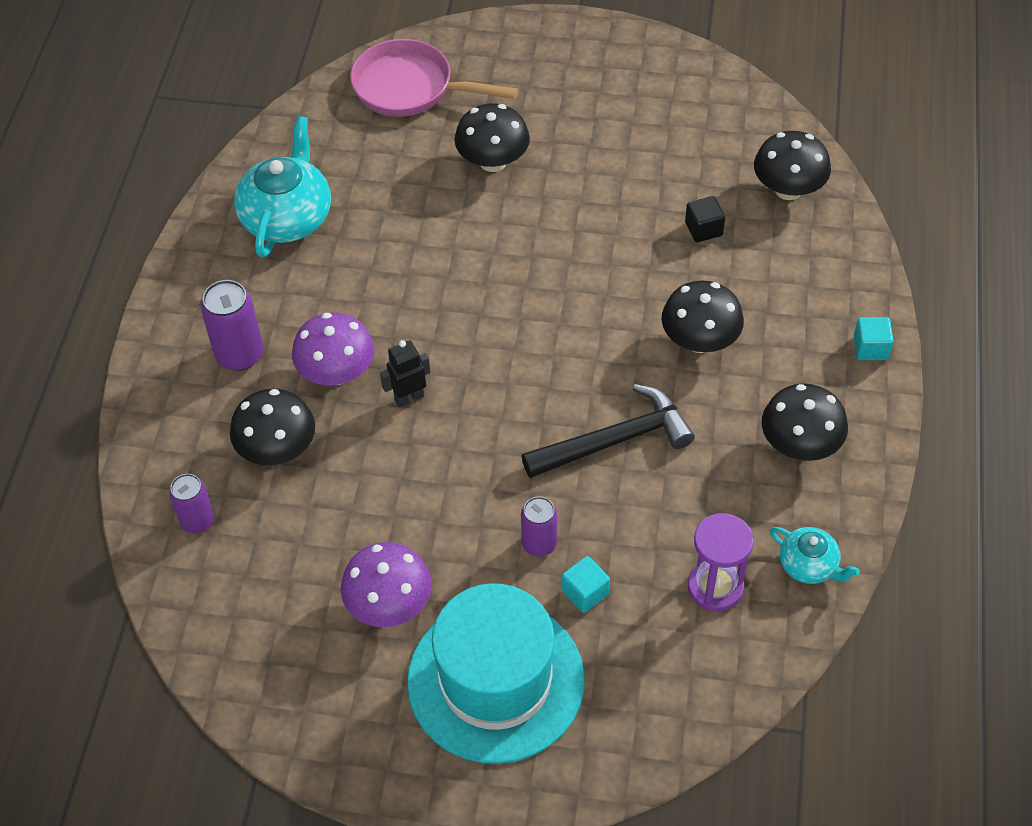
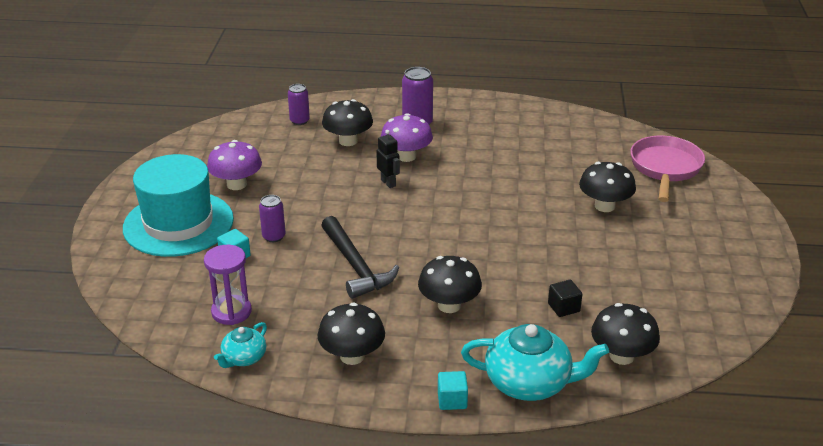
camera: 85 degrees right, 20 degrees down
turquoise teapot [234,116,331,258] -> turquoise teapot moved to [461,324,609,401]

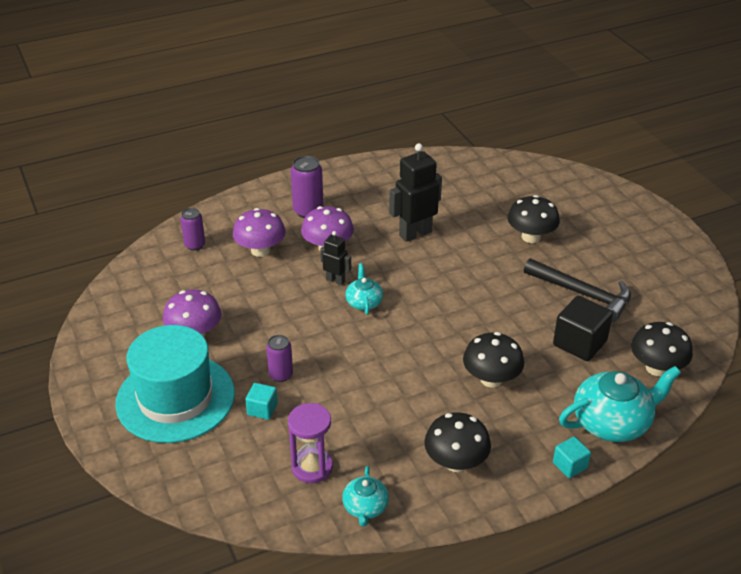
camera: 30 degrees left, 5 degrees up
black hammer [321,216,399,299] -> black hammer moved to [524,258,631,322]
black mushroom [322,99,373,146] -> purple mushroom [233,208,286,257]
black cube [548,280,582,317] -> black cube [553,296,613,361], size x1.81
pink pan [631,136,705,202] -> none
none -> turquoise teapot [346,263,383,315]
none -> black robot [389,143,442,242]

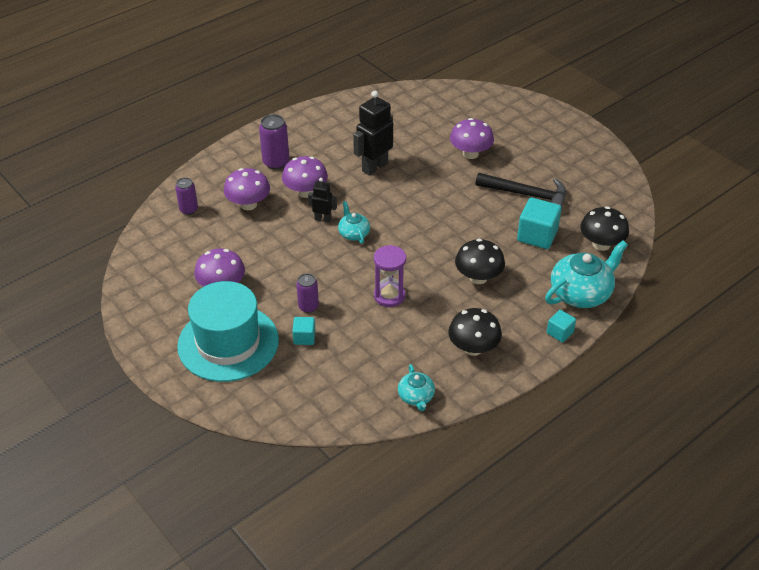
camera: 15 degrees left, 5 degrees up
purple hourglass [288,403,333,483] -> purple hourglass moved to [374,245,406,307]
black mushroom [507,195,560,243] -> purple mushroom [450,118,494,159]
black cube [553,296,613,361] -> turquoise cube [517,197,562,249]

